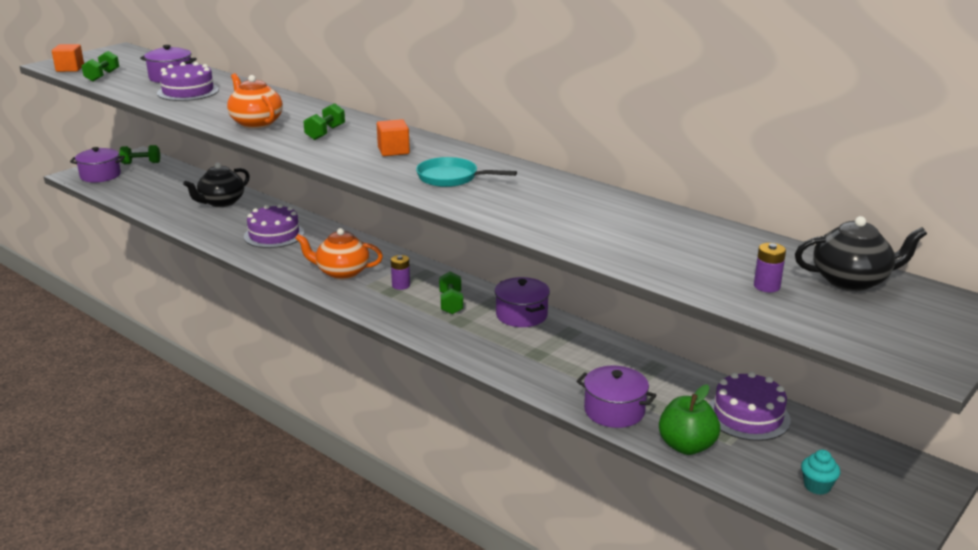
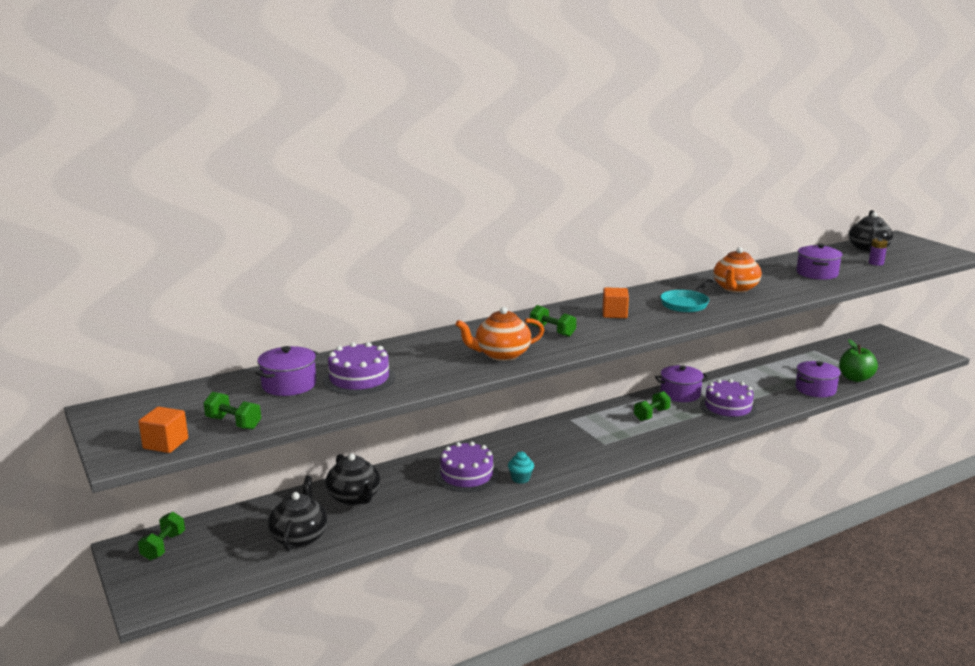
camera: 70 degrees left, 5 degrees down
purple pot [70,147,125,182] -> purple pot moved to [796,244,843,280]
orange teapot [295,228,383,279] -> orange teapot moved to [713,247,762,293]
purple battery [391,255,410,290] -> none
green dumbbell [439,272,463,314] -> green dumbbell turned 60 degrees counterclockwise [634,391,671,421]
purple cake [709,372,791,441] -> purple cake moved to [700,379,757,421]
turquoise cupcake [801,450,840,495] -> turquoise cupcake moved to [508,451,534,484]
none -> black teapot [268,475,328,551]

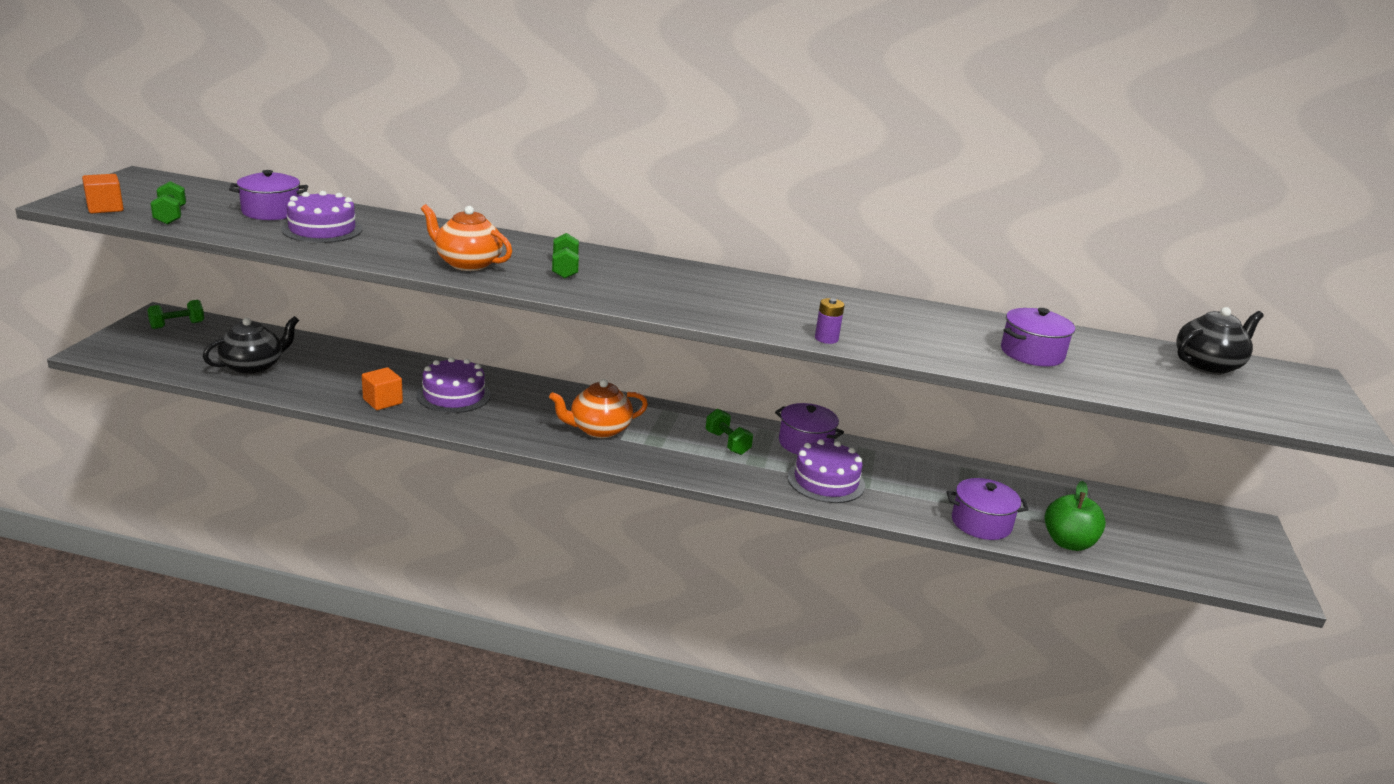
camera: 40 degrees right, 5 degrees up
black teapot [325,453,380,506] -> none
turquoise cupcake [508,451,534,484] -> none
orange cube [602,287,629,318] -> orange cube moved to [362,367,403,410]
green dumbbell [634,391,671,421] -> green dumbbell turned 60 degrees clockwise [706,409,753,455]
turquoise pan [660,279,713,313] -> none
orange teapot [713,247,762,293] -> orange teapot moved to [549,379,648,438]
purple battery [869,238,888,266] -> purple battery moved to [815,298,845,344]

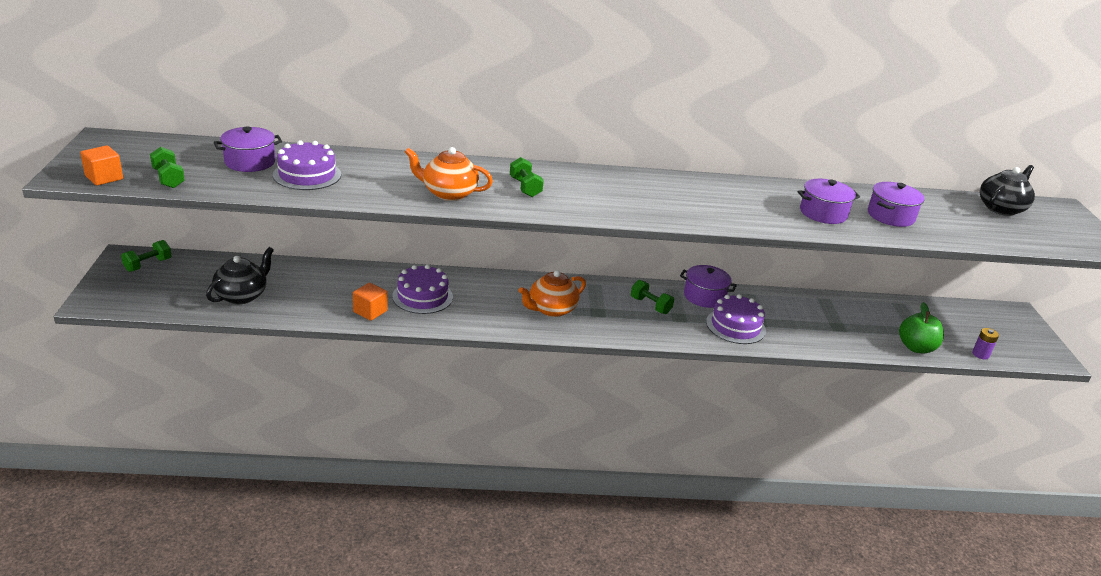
camera: 15 degrees left, 5 degrees up
purple battery [815,298,845,344] -> purple battery moved to [972,328,999,359]
purple pot [947,478,1029,540] -> purple pot moved to [797,179,860,224]

